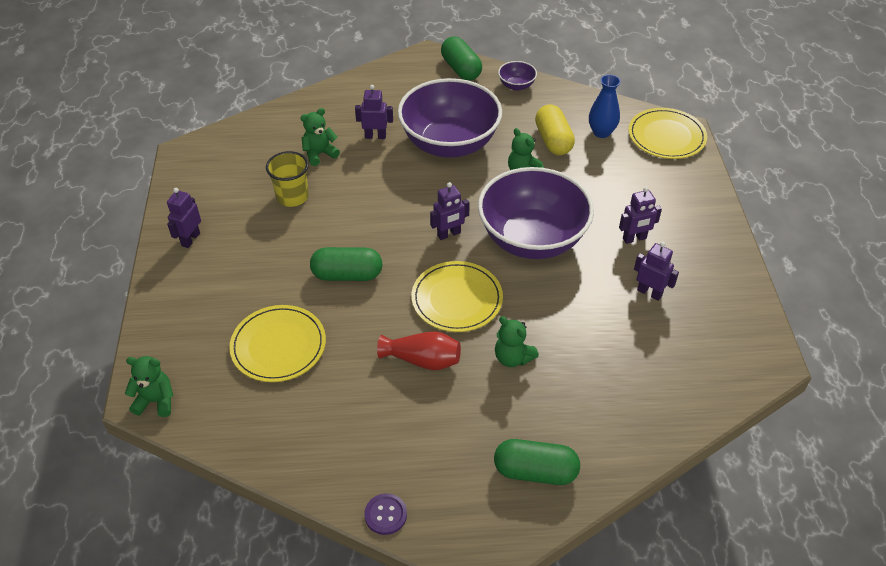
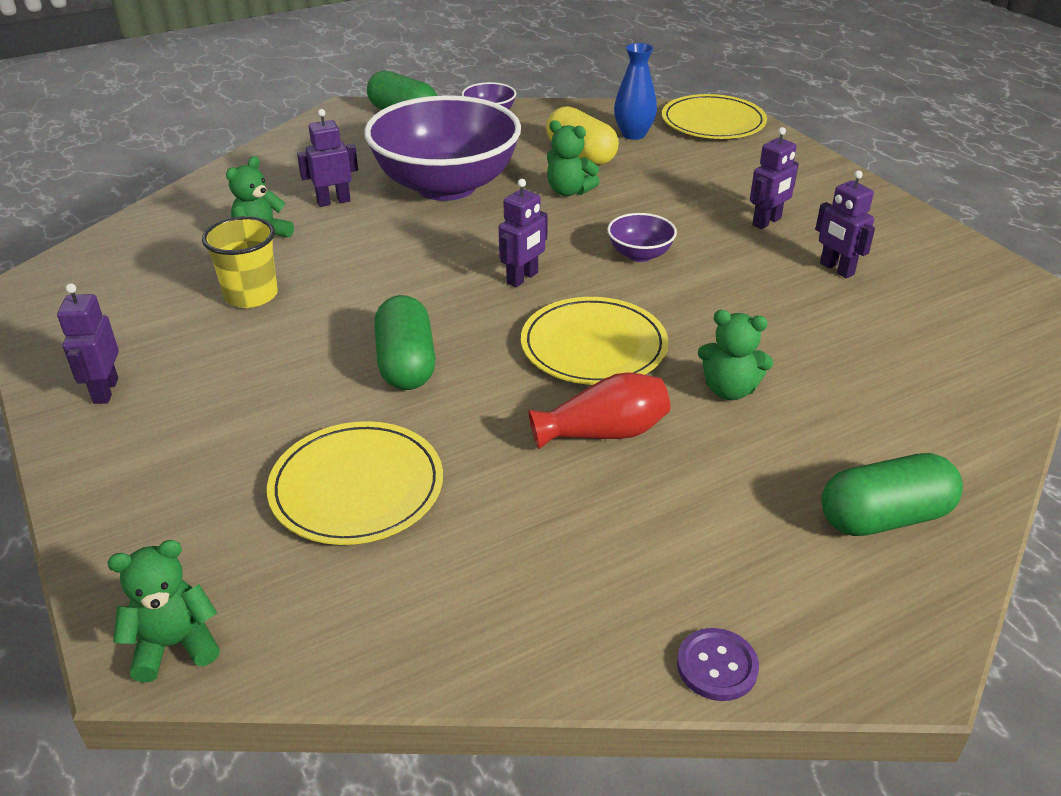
camera: 25 degrees left, 10 degrees down
green capsule [310,247,383,281] -> green capsule turned 75 degrees counterclockwise [374,295,435,390]
purple bowl [478,167,594,259] -> purple bowl [607,213,677,262], size x0.41
purple robot [634,242,679,301] -> purple robot turned 135 degrees counterclockwise [815,170,875,278]

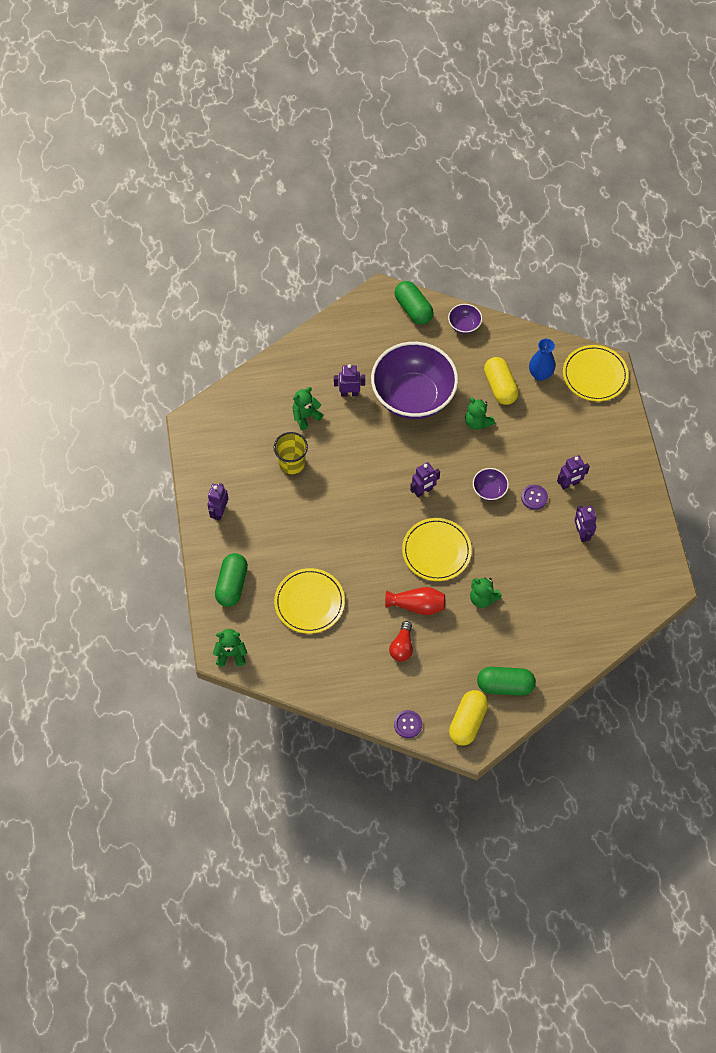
camera: 20 degrees right, 25 degrees up
green capsule [374,295,435,390] -> green capsule moved to [215,553,248,607]
none -> red light bulb [389,621,413,662]
none -> yellow capsule [449,690,488,745]
none -> purple button [521,485,548,510]

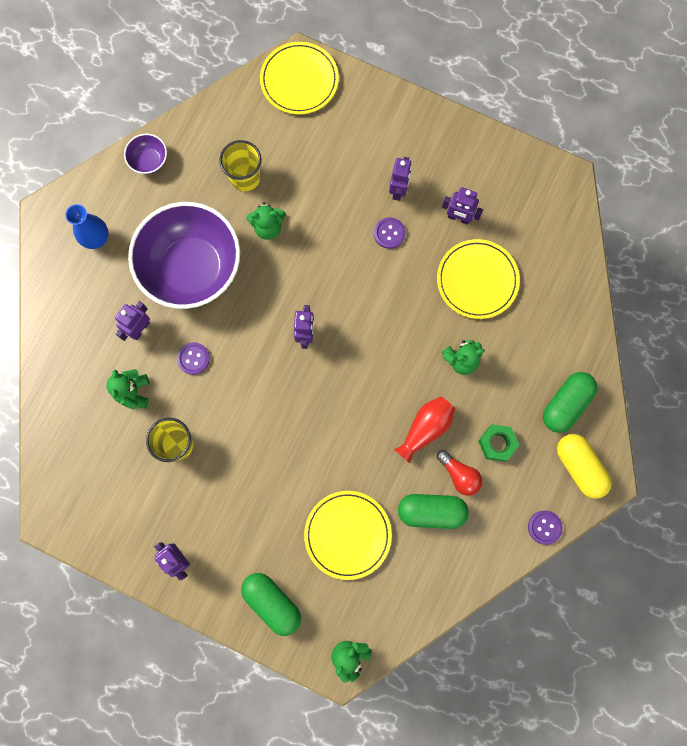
camera: 55 degrees left, 15 degrees up
green capsule [395,281,434,325] -> green capsule moved to [398,494,469,529]
yellow plate [402,518,472,581] -> yellow plate moved to [437,239,520,319]
purple bowl [473,468,509,501] -> none
yellow capsule [484,357,519,405] -> yellow cup [219,140,261,191]
blue vase [529,339,555,381] -> blue vase moved to [65,204,109,249]
none -> purple button [177,342,210,375]
none -> green nut [478,424,519,462]

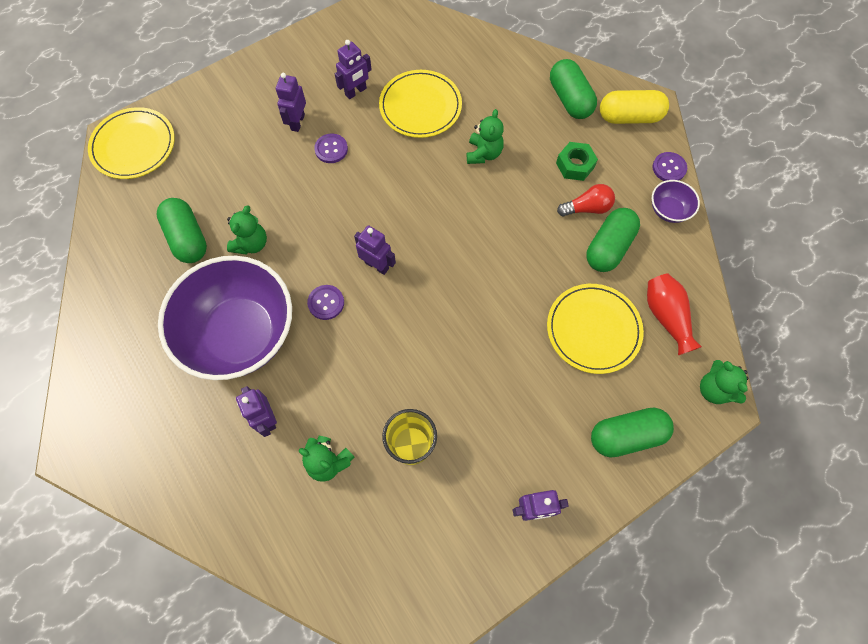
camera: 60 degrees left, 10 degrees down
blue vase [65,204,109,249] -> none
purple bowl [124,134,167,174] -> purple bowl moved to [652,180,700,223]
purple button [177,342,210,375] -> purple button moved to [307,285,344,320]
yellow cup [219,140,261,191] -> green capsule [156,198,207,263]
purple robot [389,157,412,201] -> purple robot turned 120 degrees counterclockwise [276,73,306,132]
red vase [394,396,456,463] -> red vase moved to [647,273,702,355]

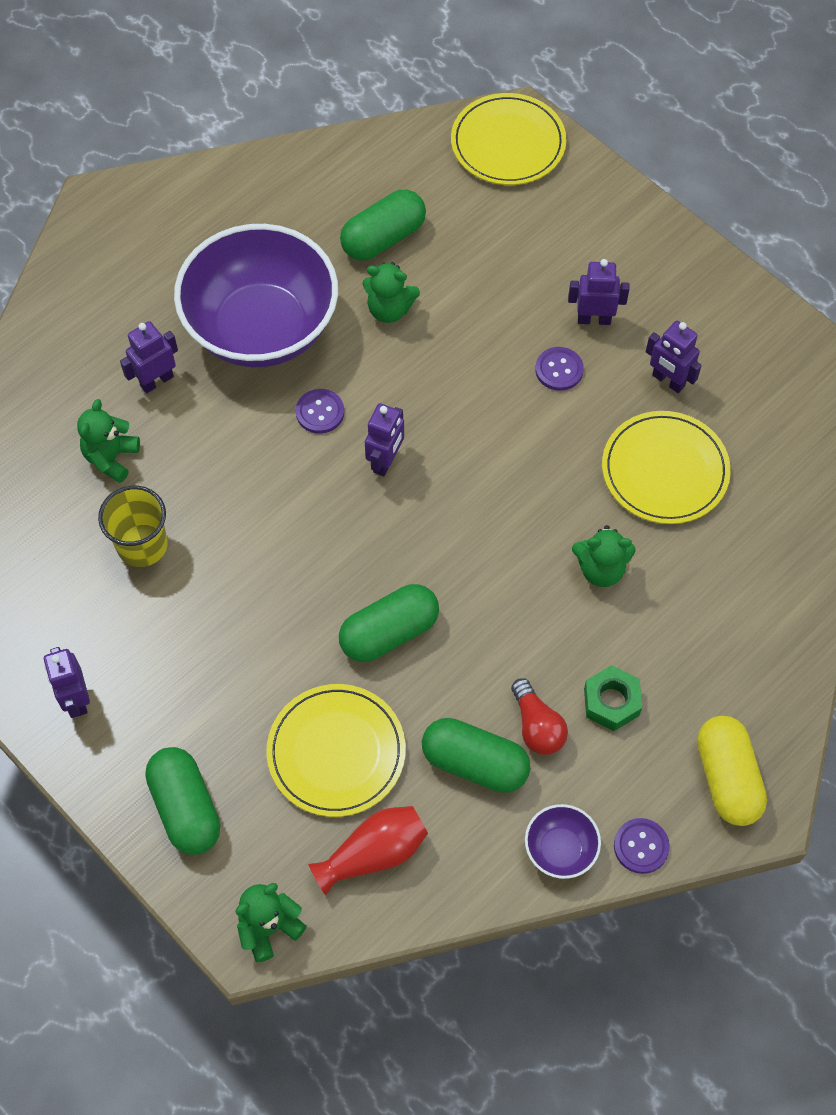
camera: 80 degrees right, 5 degrees down
green capsule [550,59,597,119] -> green capsule moved to [339,584,439,662]

